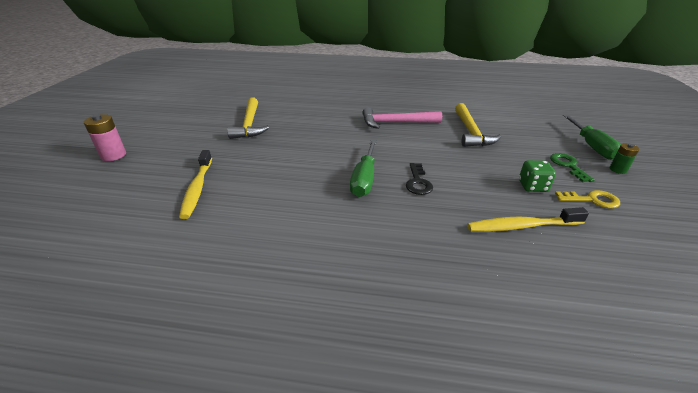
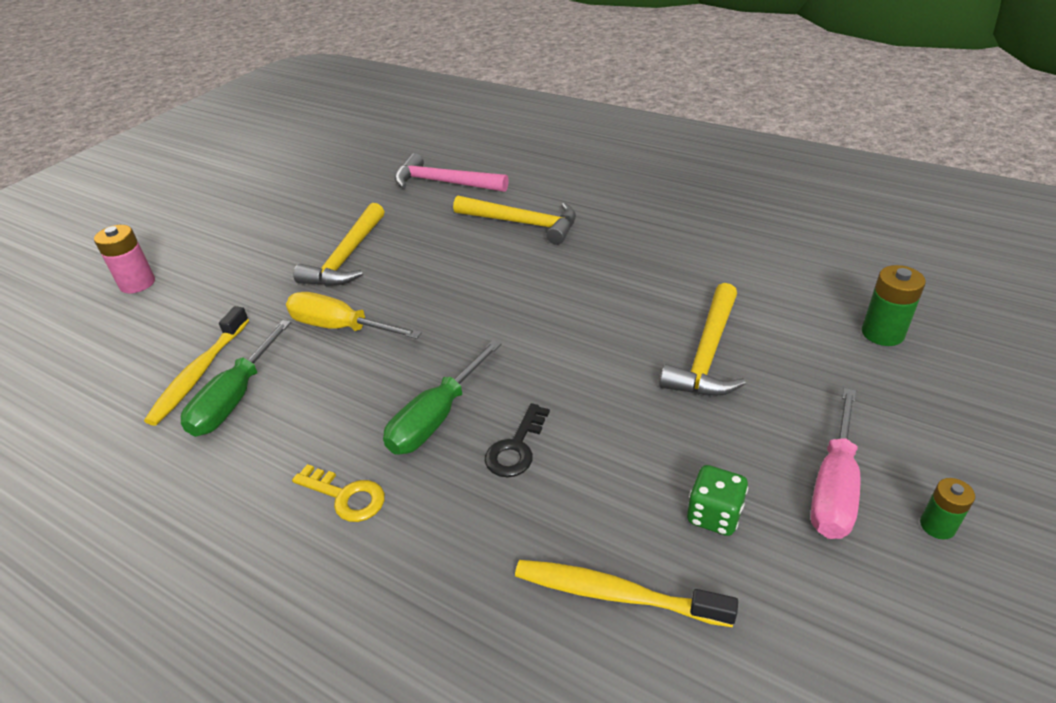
camera: 25 degrees right, 5 degrees up
pink hammer [362,107,442,129] -> pink hammer moved to [395,153,509,192]
green key [550,153,594,182] -> pink screwdriver [810,388,860,539]
yellow key [555,190,620,209] -> yellow key moved to [292,464,385,522]
green screwdriver [563,115,621,160] -> green screwdriver moved to [181,320,291,437]
none -> yellow screwdriver [286,292,422,339]
none -> yellow hammer [453,196,576,245]
none -> green battery [862,265,926,346]

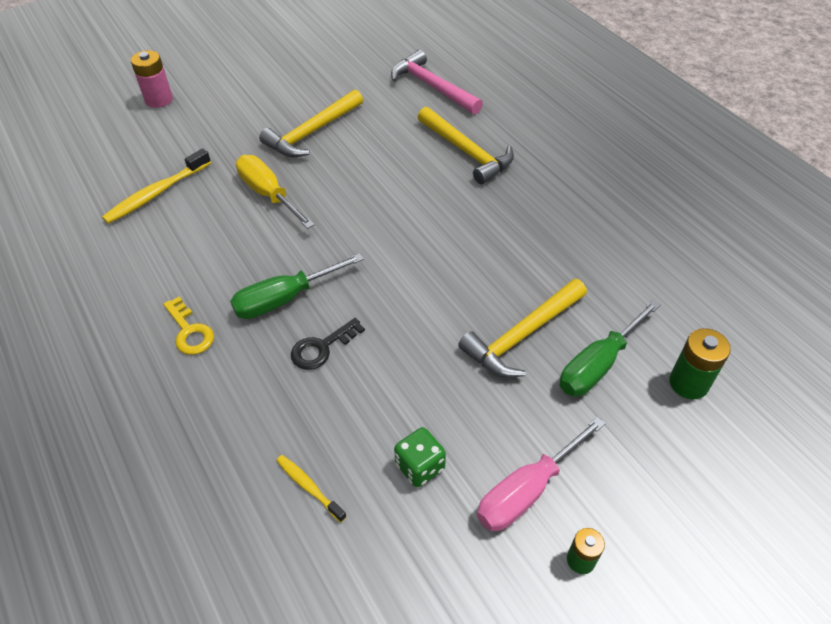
camera: 25 degrees right, 10 degrees up
green screwdriver [181,320,291,437] -> green screwdriver moved to [560,300,660,396]
yellow toothbrush [515,560,738,627] -> yellow toothbrush [276,455,347,522], size x0.57

